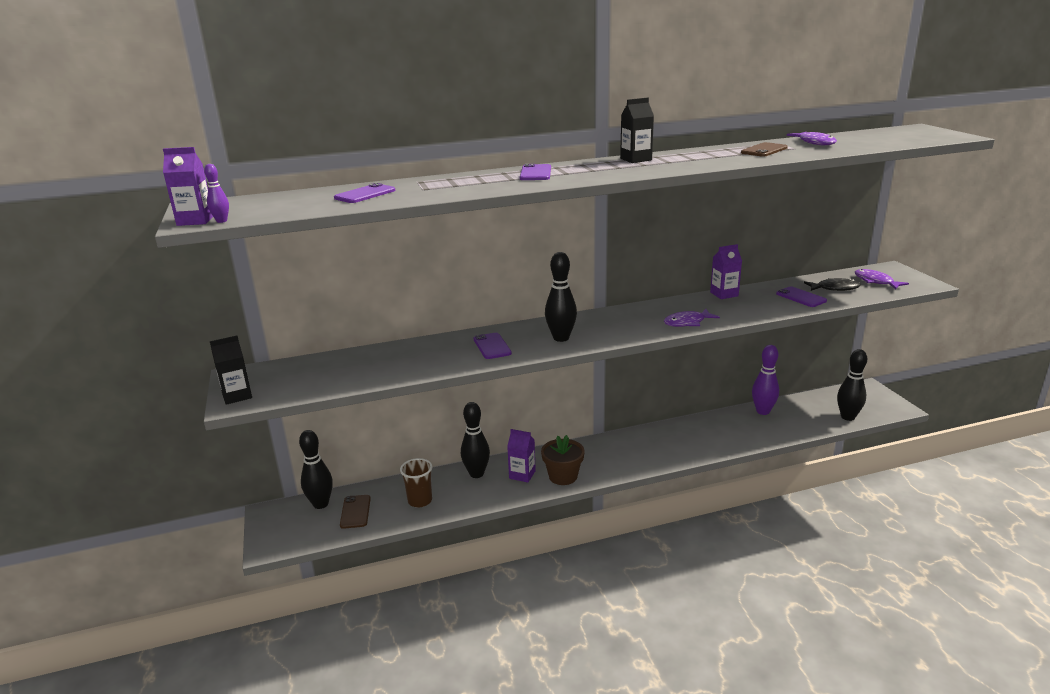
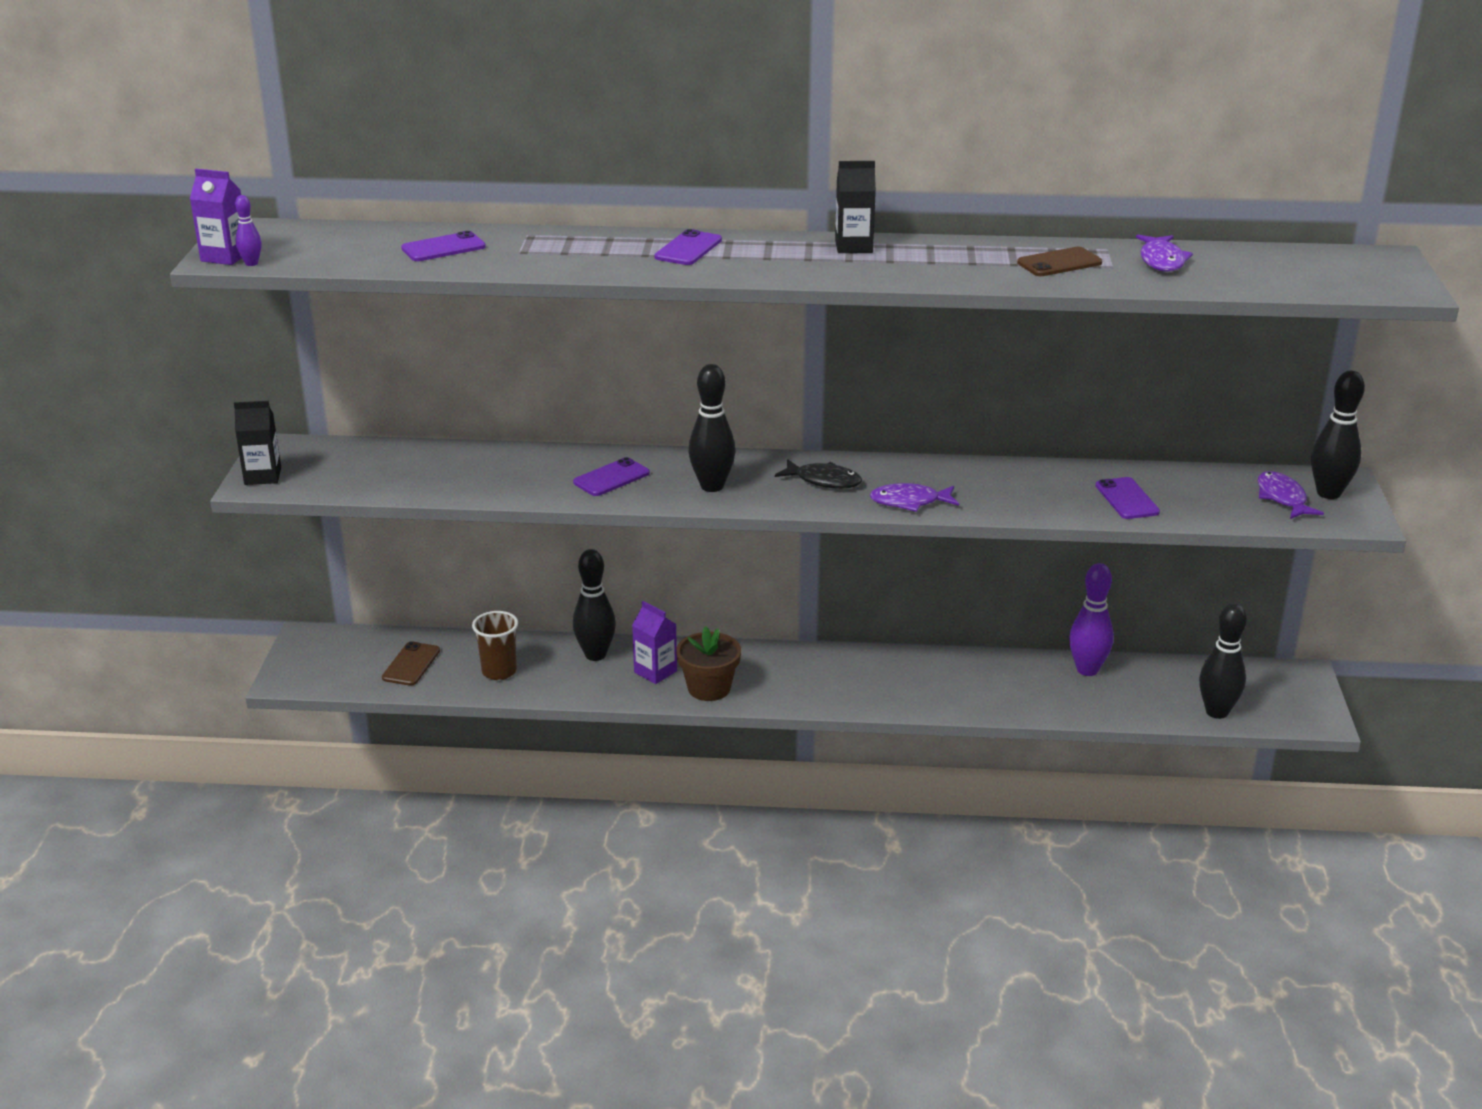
camera: 20 degrees right, 5 degrees up
black bowling pin [299,430,333,509] -> black bowling pin moved to [1311,371,1365,499]
purple phone [474,333,512,359] -> purple phone turned 45 degrees clockwise [573,457,650,496]
purple carton [710,244,742,299] -> none
black fish [804,278,861,291] -> black fish moved to [775,459,862,489]

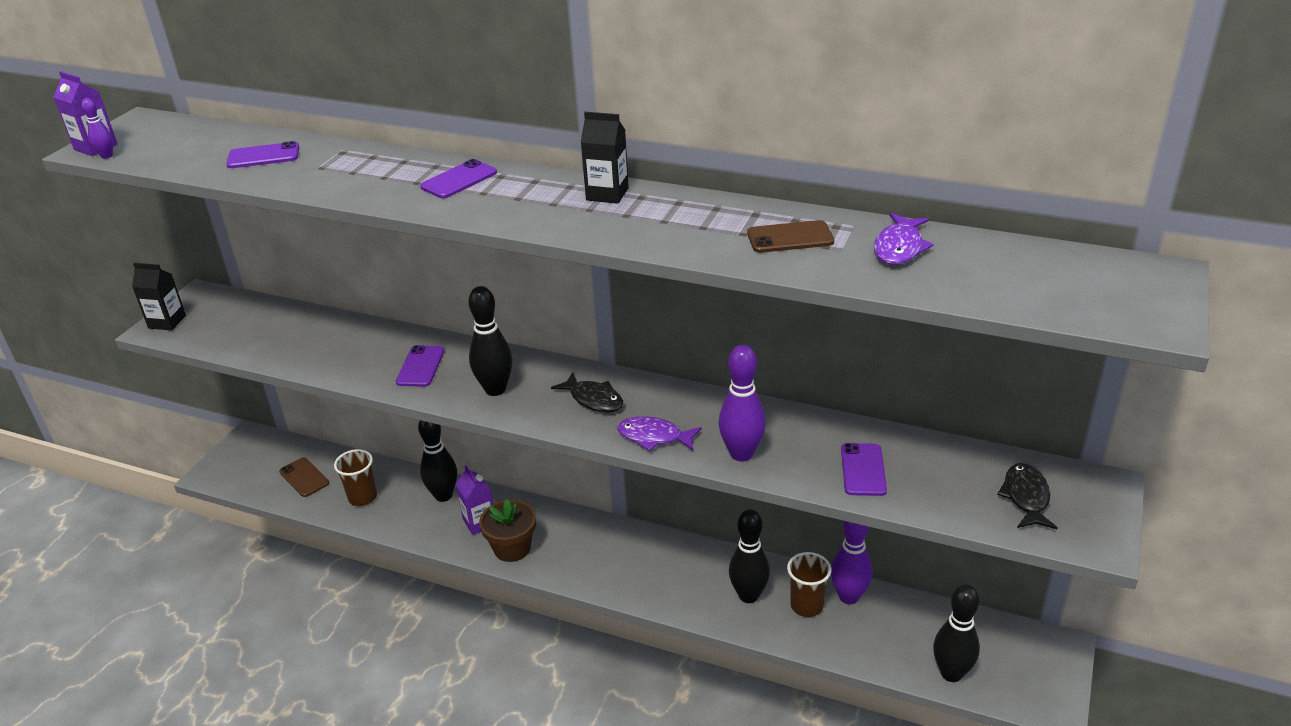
camera: 20 degrees right, 5 degrees up
brown phone [382,641,440,686] -> brown phone turned 75 degrees counterclockwise [279,457,329,497]
purple phone [573,457,650,496] -> purple phone turned 60 degrees counterclockwise [396,345,445,387]
purple fish [1258,471,1324,519] -> black fish [997,463,1057,529]
black bowling pin [1311,371,1365,499] -> black bowling pin moved to [729,509,770,603]
none -> purple bowling pin [718,345,766,462]
none -> brown cup [787,552,831,617]

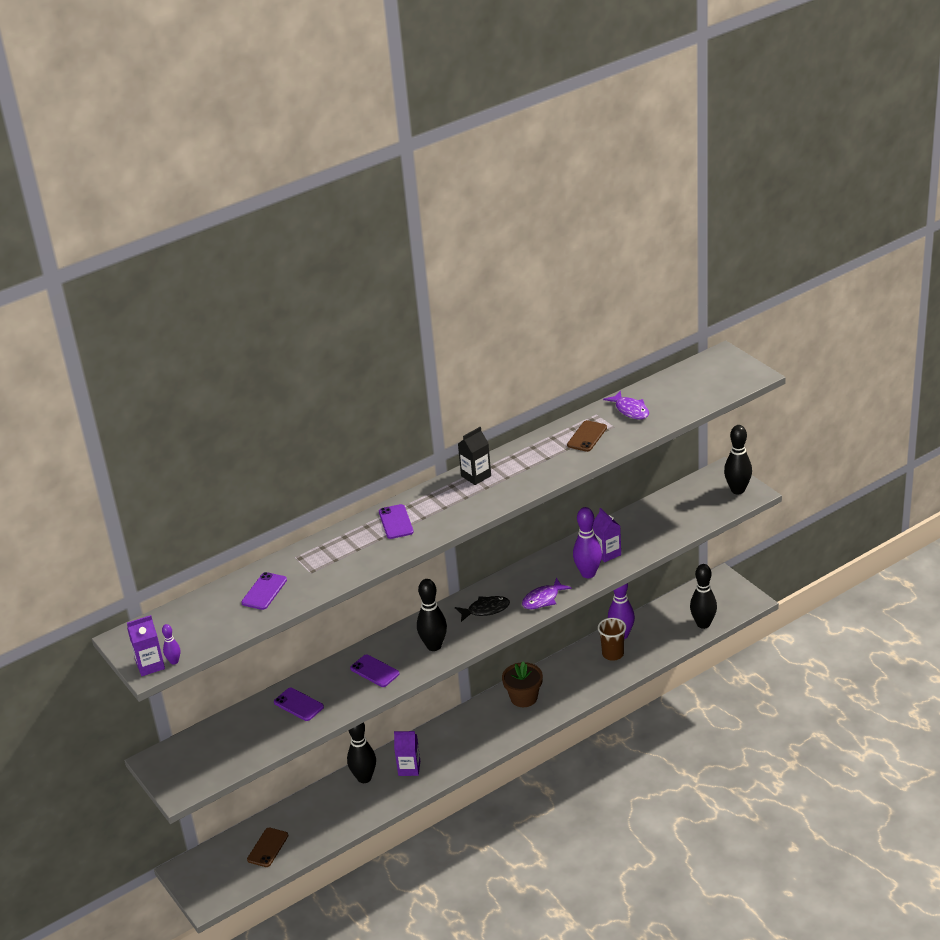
camera: 55 degrees left, 0 degrees up
black carton [132,263,186,331] -> none
brown phone [279,457,329,497] -> brown phone turned 60 degrees counterclockwise [247,828,288,867]
brown cup [334,449,377,506] -> none
brown flower pot [479,499,536,562] -> brown flower pot moved to [502,662,543,707]
black bowling pin [729,509,770,603] -> black bowling pin moved to [724,425,752,494]
purple phone [841,443,887,496] -> purple phone moved to [274,688,324,721]
black fish [997,463,1057,529] -> none
none -> purple carton [593,508,621,562]

